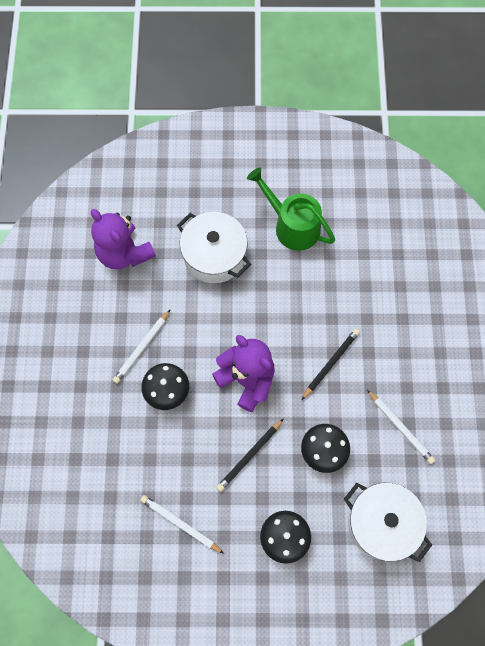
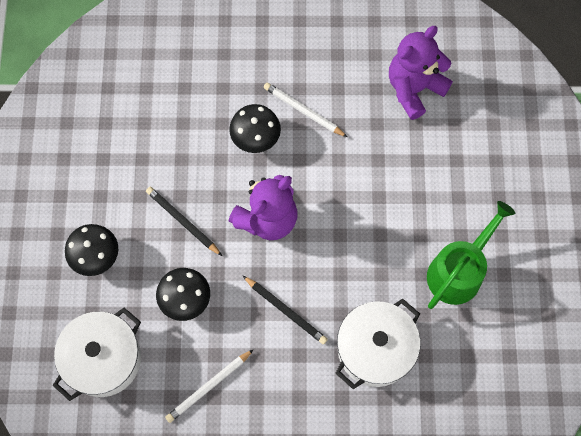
camera: 90 degrees right, 0 degrees up
white pencil [140,495,224,554] -> none
white pot [177,212,251,283] -> white pot moved to [335,299,420,389]

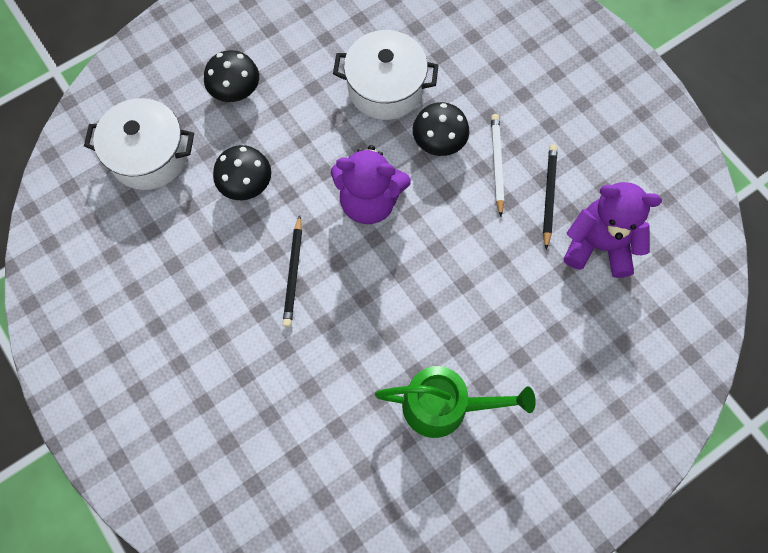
camera: 55 degrees right, 0 degrees up
black pencil [146,187,222,256] -> black pencil moved to [543,145,558,250]
white pencil [165,349,254,423] -> none
white pot [335,299,420,389] -> white pot moved to [333,30,439,120]

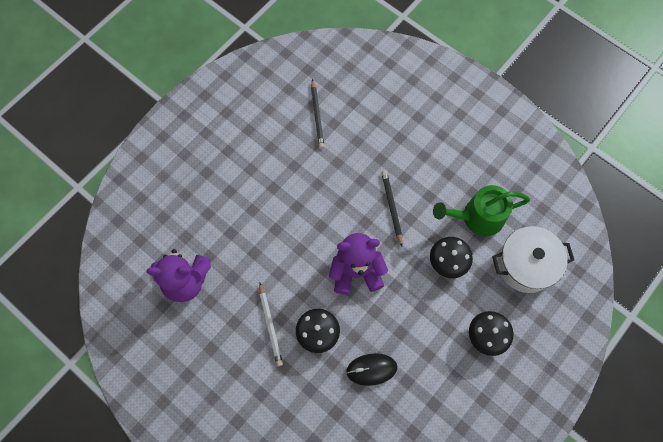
camera: 165 degrees right, 0 degrees up
white pot [333,30,439,120] -> black mouse [346,353,397,386]
green watering can [375,366,536,438] -> green watering can moved to [433,185,530,236]
black pencil [543,145,558,250] -> black pencil moved to [311,79,325,149]

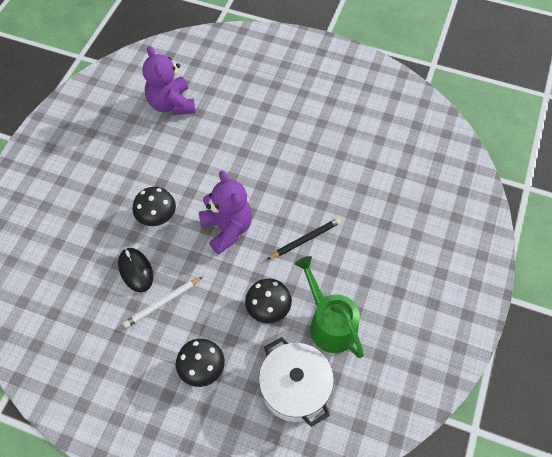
camera: 70 degrees right, 10 degrees down
white pencil [259,283,283,366] -> white pencil moved to [123,277,202,328]
black pencil [311,79,325,149] -> none

